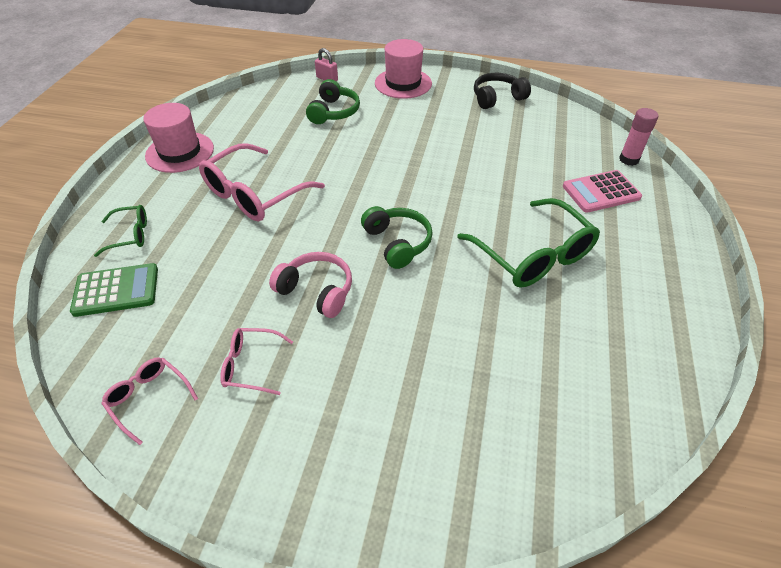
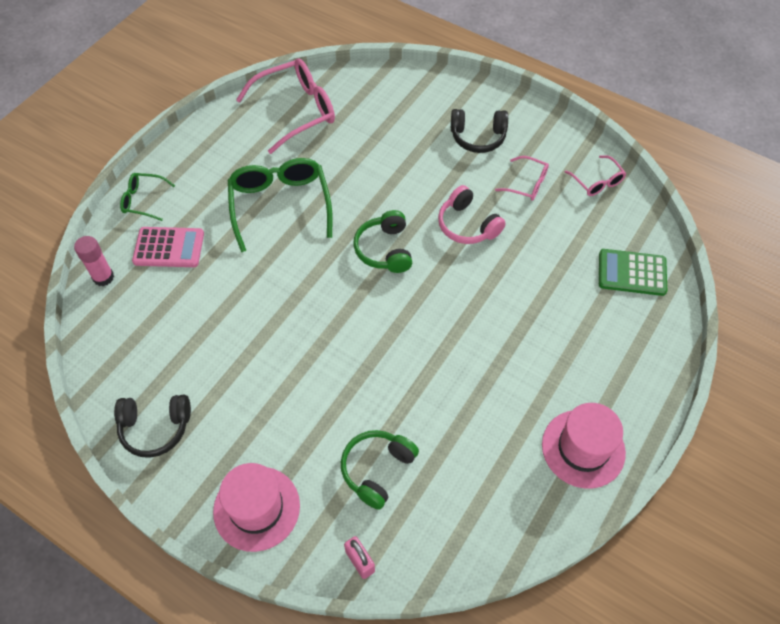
camera: 160 degrees left, 10 degrees up
green glasses [94,205,147,257] -> green glasses moved to [120,173,175,221]
pink glasses [199,143,325,222] -> pink glasses moved to [236,58,335,154]
none -> black headphones [451,109,508,153]

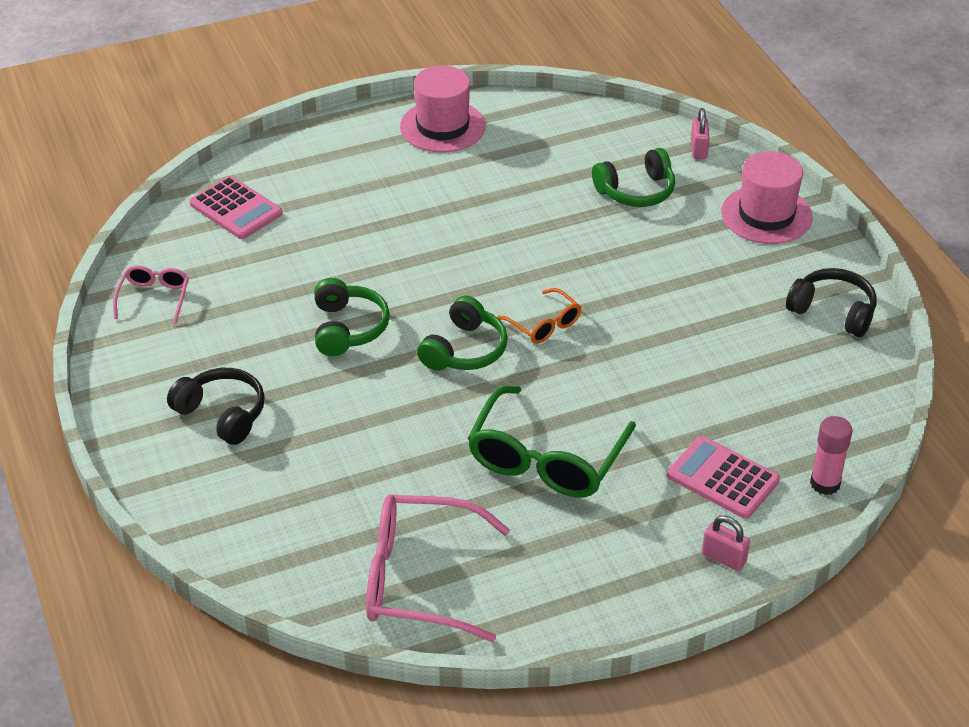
camera: 145 degrees left, 15 degrees down
green glasses [120,173,175,221] -> pink padlock [702,516,750,571]
pink headphones [438,185,506,244] -> green headphones [314,278,390,356]
pink glasses [495,156,549,201] -> none
green calculator [599,249,667,296] -> pink calculator [190,176,282,239]
none -> orange glasses [497,288,581,344]

